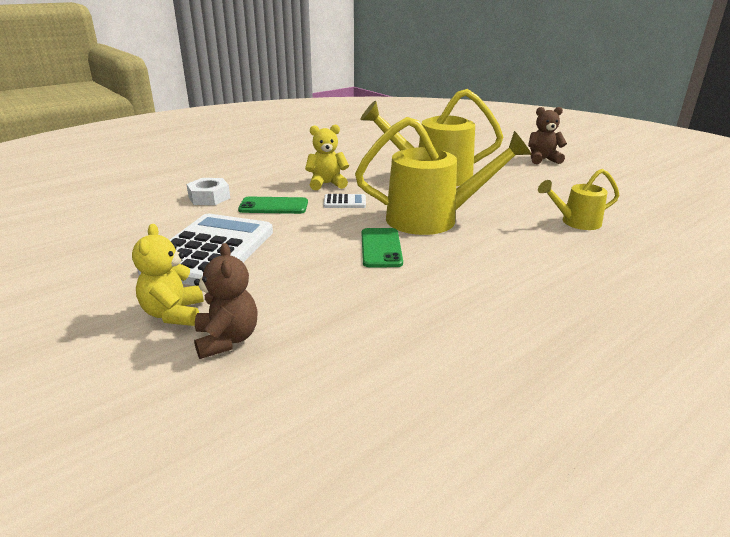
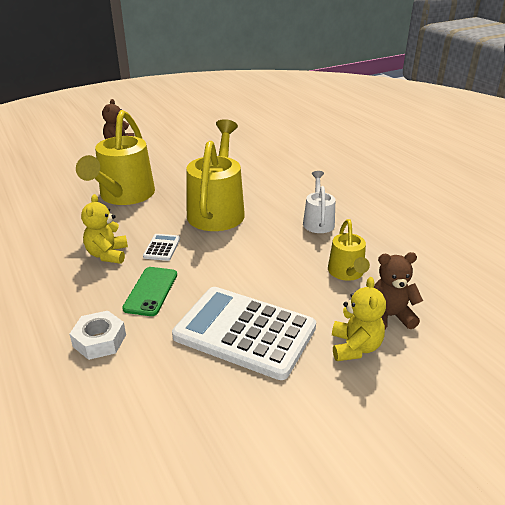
camera: 80 degrees left, 5 degrees up
yellow teddy bear [132,224,204,326] -> yellow teddy bear turned 90 degrees counterclockwise [332,277,386,361]
green phone [362,228,403,267] -> none
yellow watering can [538,169,619,230] -> yellow watering can moved to [328,219,370,281]
none -> white watering can [303,171,335,233]

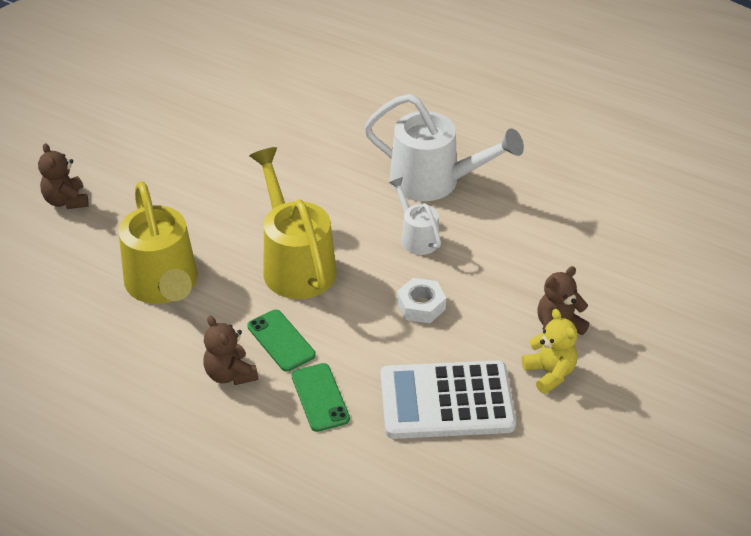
camera: 30 degrees left, 10 degrees up
white nut [70,311,126,360] -> white nut moved to [397,278,446,323]
yellow teddy bear [81,194,128,264] -> brown teddy bear [204,316,258,385]
white calculator [143,234,180,261] -> green phone [247,310,316,372]
yellow watering can [328,219,370,281] -> none
none -> white watering can [364,94,524,201]

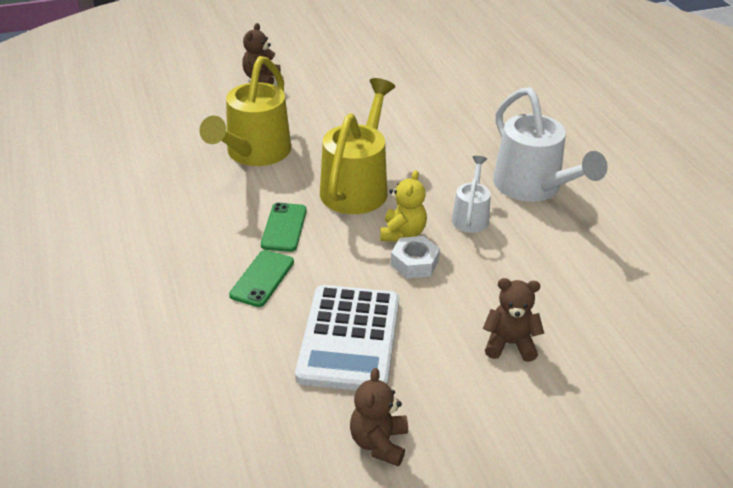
camera: 40 degrees right, 5 degrees down
brown teddy bear [204,316,258,385] -> brown teddy bear moved to [350,368,408,466]
white calculator [381,360,516,439] -> white calculator turned 120 degrees counterclockwise [295,285,399,391]
yellow teddy bear [522,309,578,394] -> yellow teddy bear moved to [380,170,427,241]

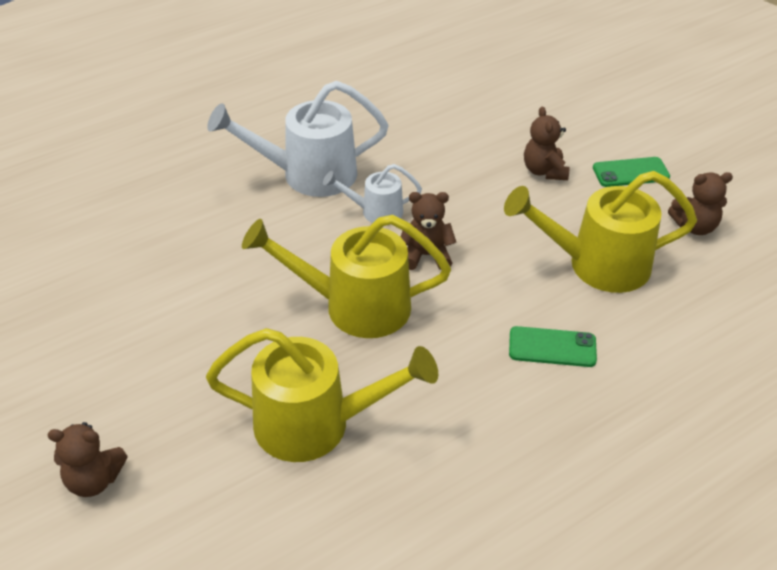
camera: 105 degrees left, 5 degrees up
green phone [261,203,307,252] -> green phone moved to [593,157,670,187]
white calculator [295,285,399,391] -> yellow watering can [504,171,697,293]
yellow teddy bear [380,170,427,241] -> brown teddy bear [401,192,456,270]
white nut [391,236,440,279] -> none
white watering can [493,87,608,202] -> white watering can turned 150 degrees counterclockwise [207,81,389,197]

